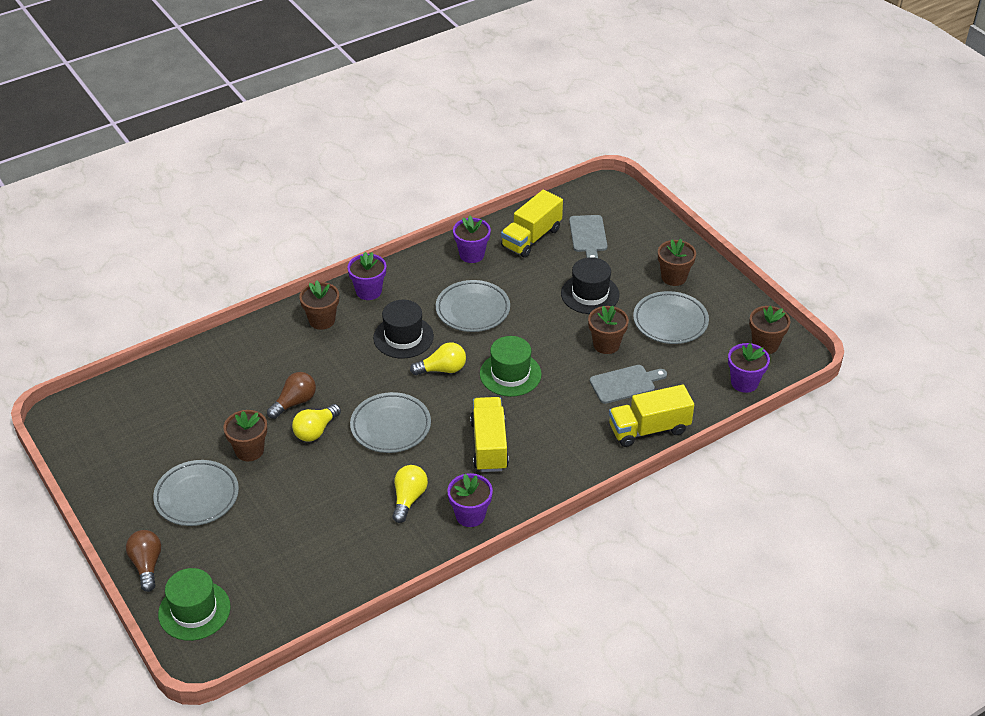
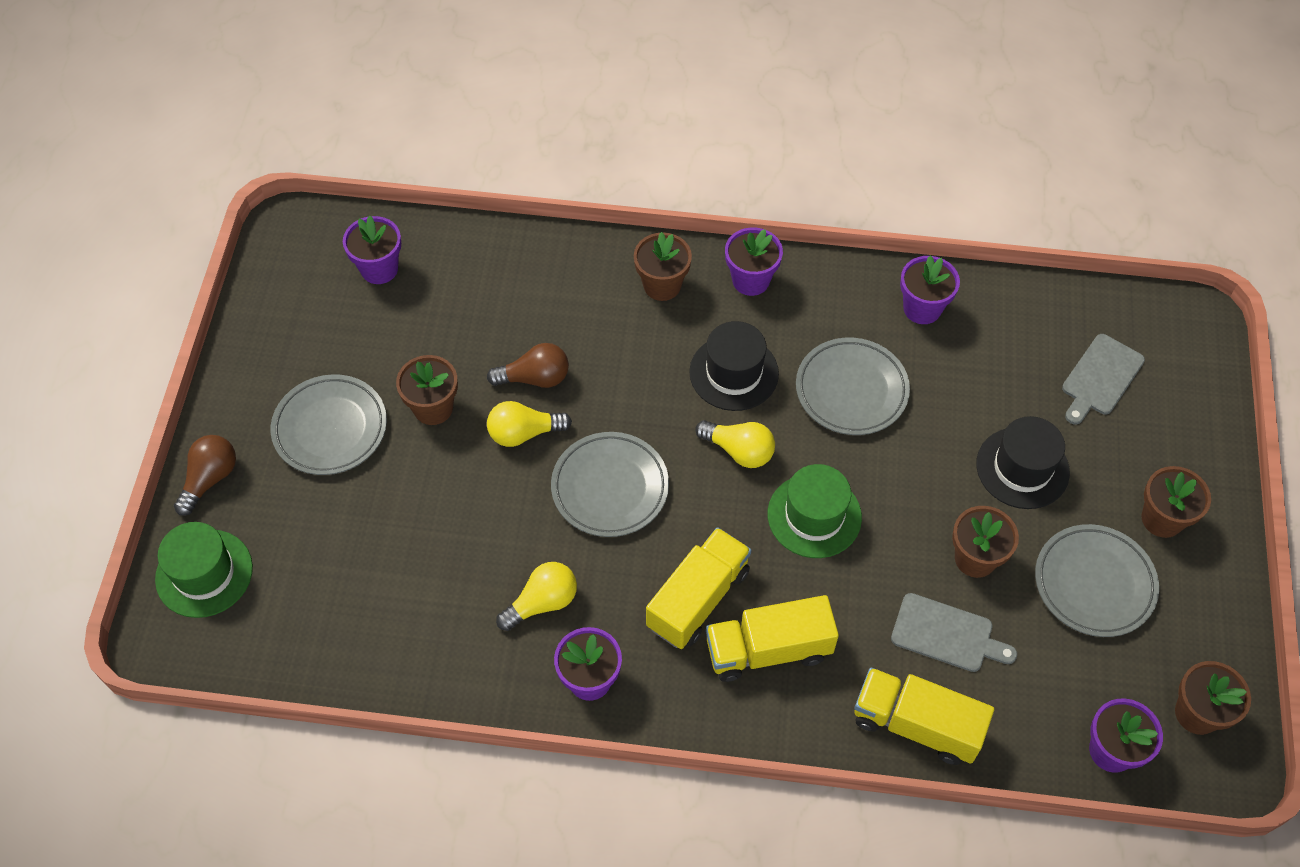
camera: 40 degrees right, 15 degrees up
yellow truck [501,190,563,257] -> yellow truck moved to [706,595,839,682]
none -> purple flower pot [343,216,401,284]

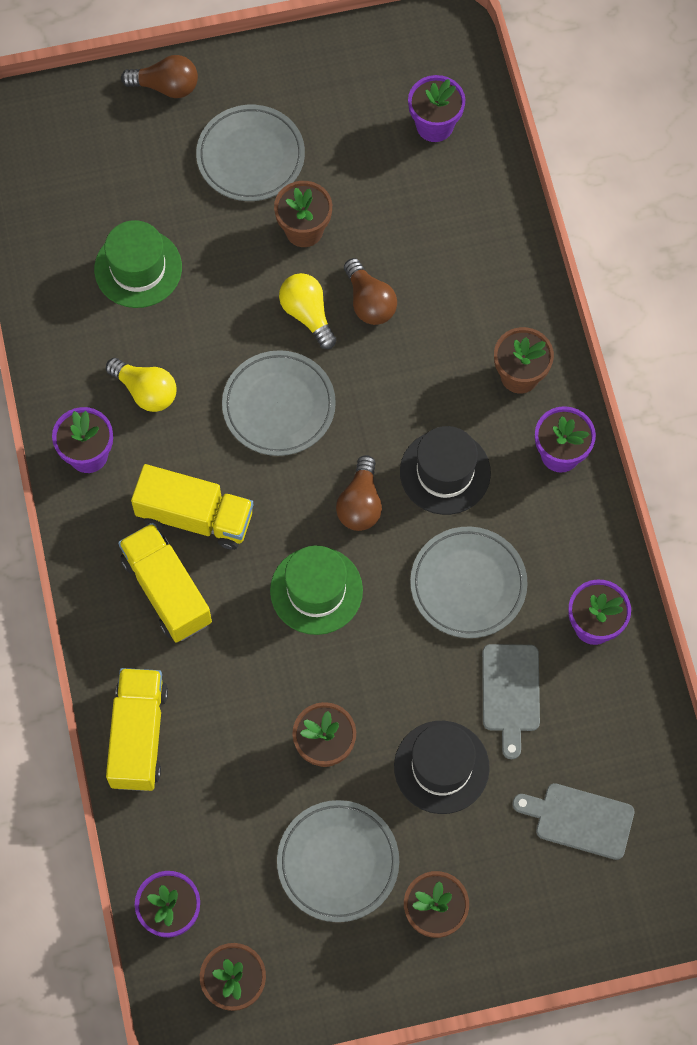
camera: 70 degrees right, 10 degrees up
green hat [155,522,253,618] -> green hat moved to [94,220,182,308]
yellow light bulb [695,420,775,468] -> brown light bulb [336,455,382,531]
grey cutting board [891,593,1017,672] -> grey cutting board moved to [482,644,540,759]

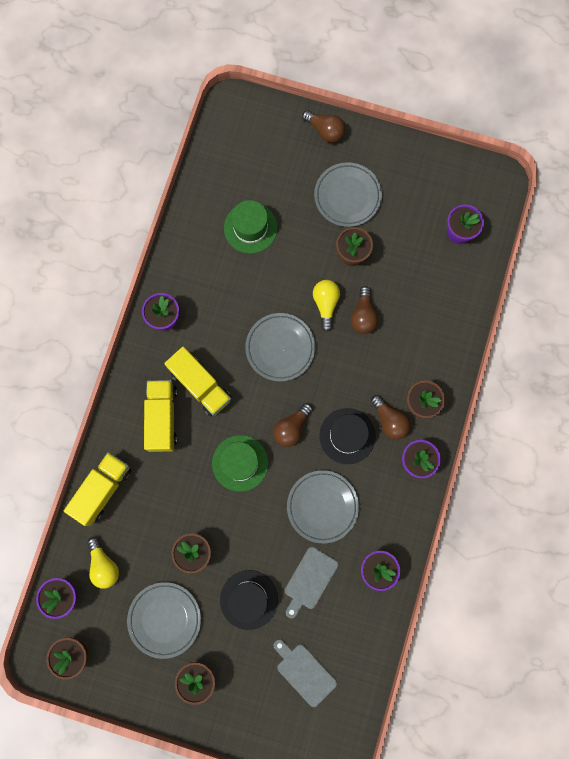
camera: 30 degrees right, 10 degrees up
yellow light bulb [106,358,176,412] -> yellow light bulb moved to [87,537,119,589]
none -> brown light bulb [371,395,411,440]

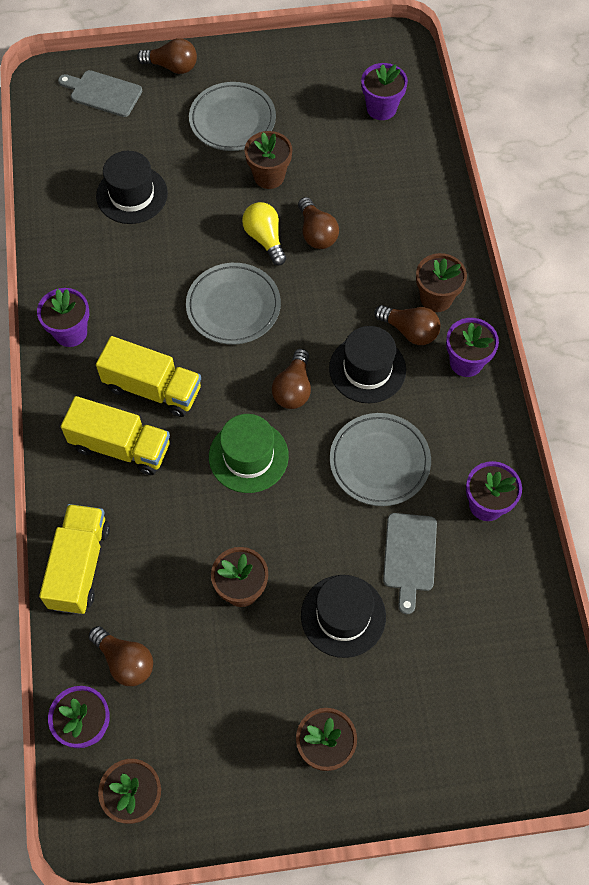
camera: 25 degrees left, 15 degrees down
yellow light bulb [87,537,119,589] -> brown light bulb [89,626,153,686]
grey plate [127,582,201,659] -> none
yellow truck [144,380,177,452] -> yellow truck turned 135 degrees clockwise [61,396,170,475]
green hat [224,200,278,254] -> black hat [96,151,168,224]
grey cutting board [274,639,337,707] -> grey cutting board moved to [58,70,142,117]

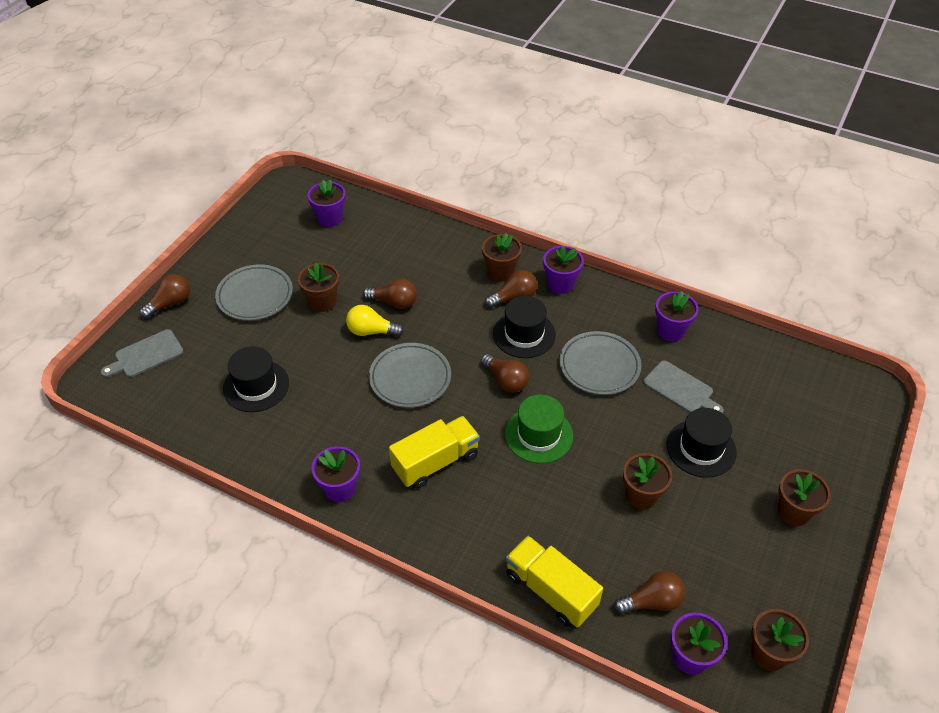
camera: 55 degrees left, 15 degrees down
yellow truck [61,396,170,475] -> none

